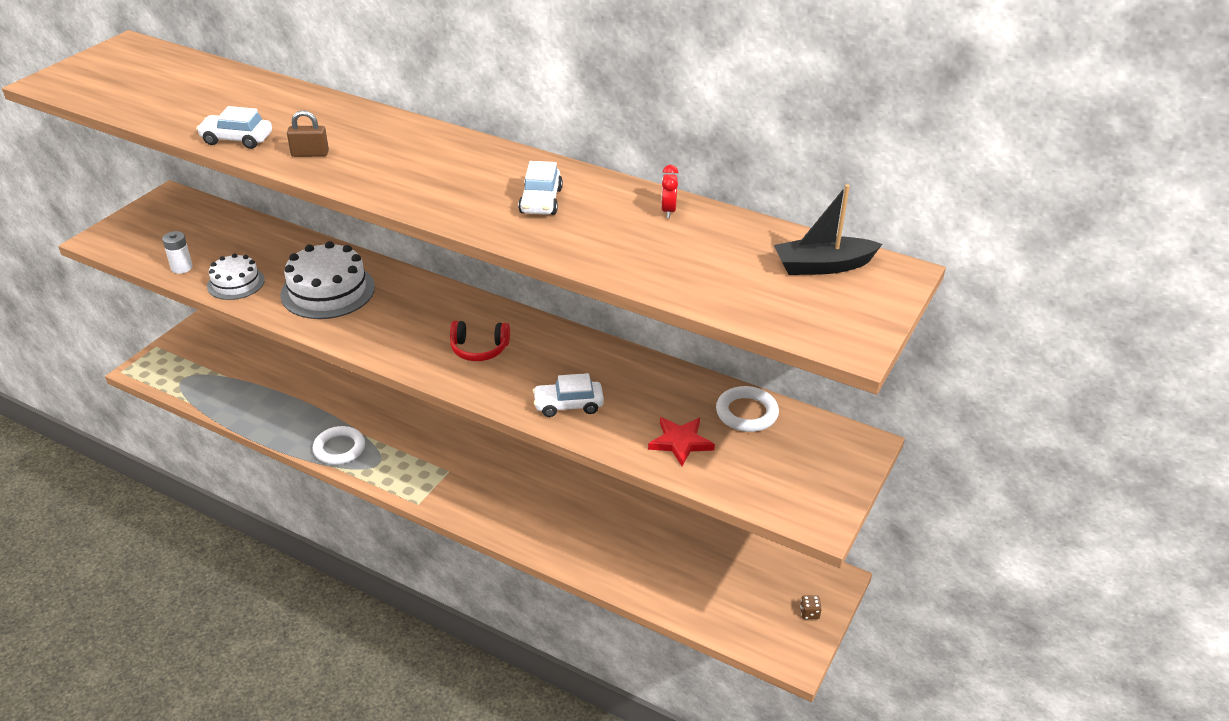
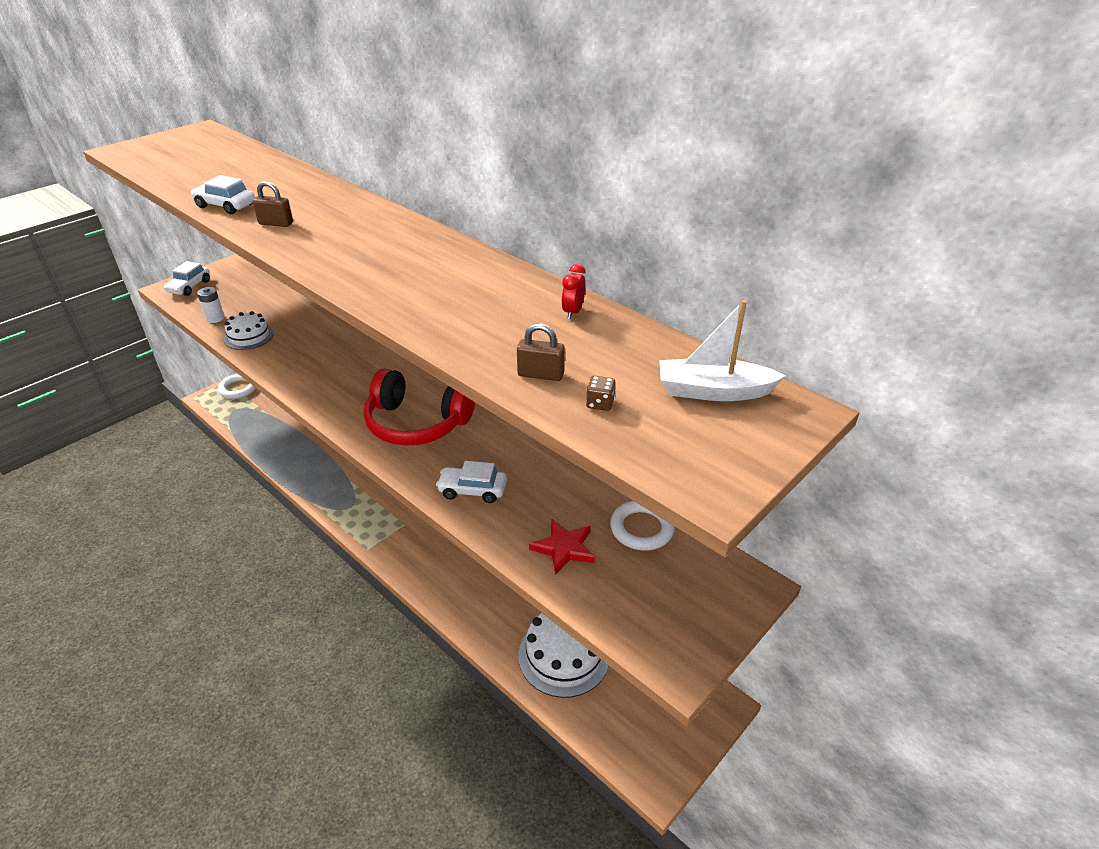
camera: 15 degrees right, 0 degrees up
white cake [280,241,375,319] -> white cake moved to [519,613,609,698]
white ring [313,426,365,465] -> white ring moved to [218,374,256,399]
red headphones [450,321,510,361] -> red headphones [363,368,475,446], size x1.88
white car [518,161,563,215] -> white car moved to [164,261,210,296]
black boat [774,184,882,275] -> white boat [659,300,785,401]
brown dice [800,595,822,619] -> brown dice moved to [586,376,616,411]
none -> brown padlock [517,323,565,381]

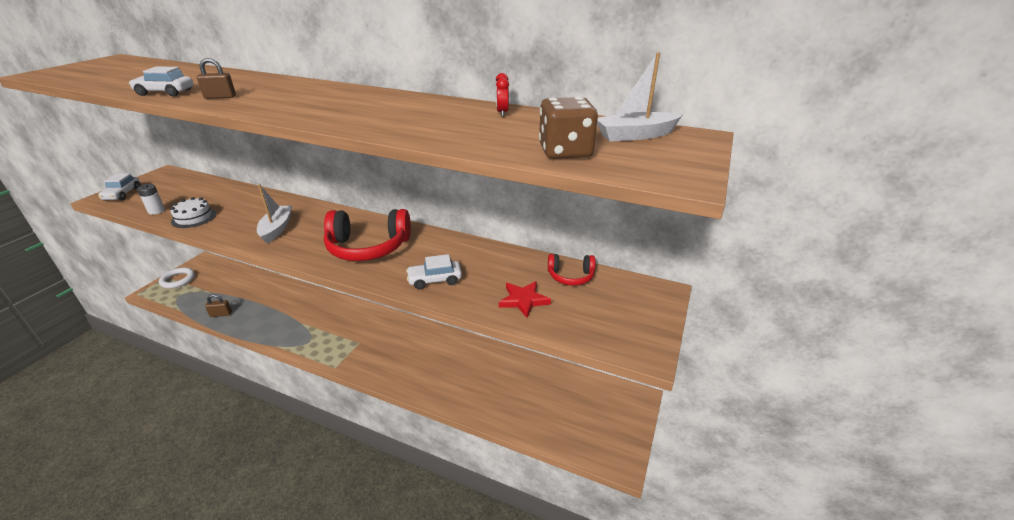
camera: 20 degrees left, 5 degrees down
brown padlock [517,323,565,381] -> brown padlock moved to [205,294,232,317]
white cake [519,613,609,698] -> none
brown dice [586,376,616,411] -> brown dice [539,97,598,159], size x2.39
white ring [610,501,675,551] -> red headphones [548,254,596,286]
none -> white boat [257,184,292,244]

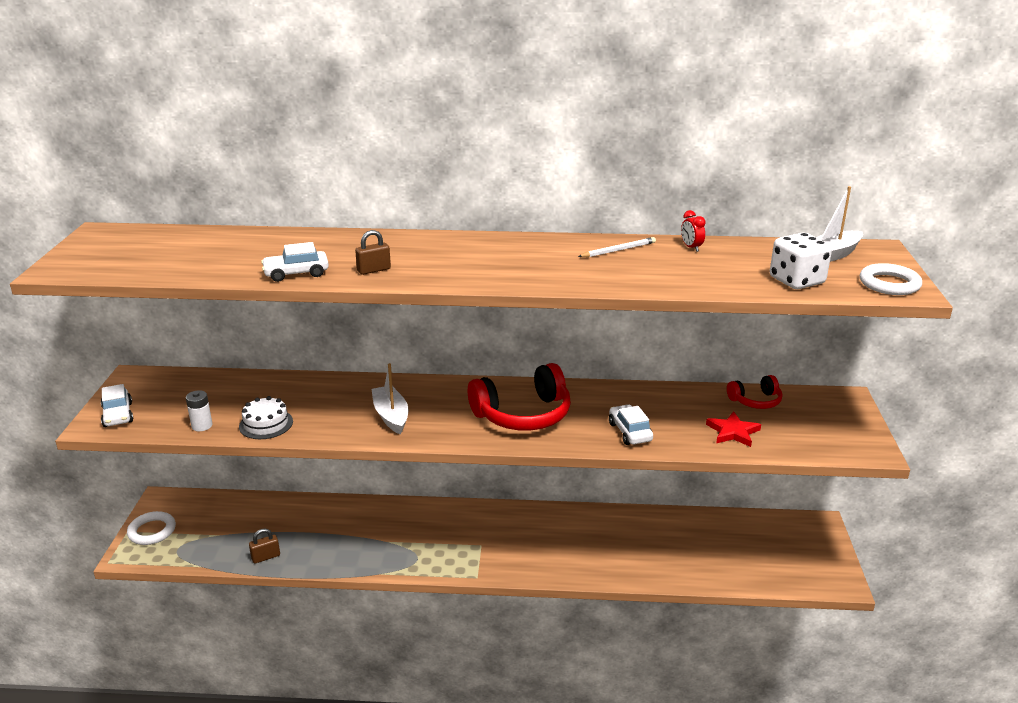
camera: 20 degrees left, 5 degrees down
white car [406,254,462,289] -> white car turned 105 degrees clockwise [609,404,653,445]
brown dice [539,97,598,159] -> white dice [770,233,832,289]
none -> white pencil [578,237,656,257]
none -> white ring [860,263,922,295]

